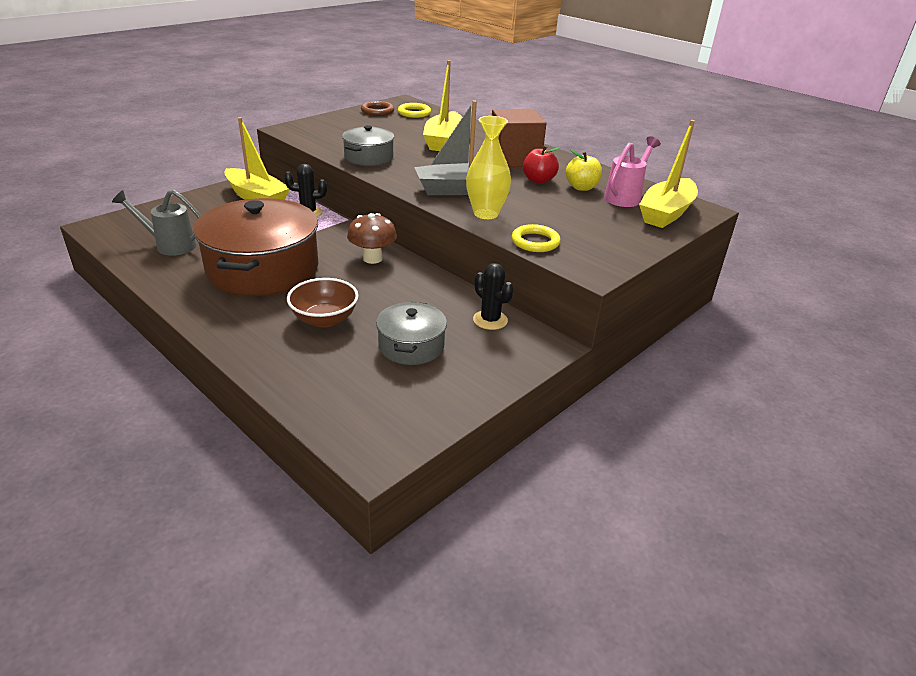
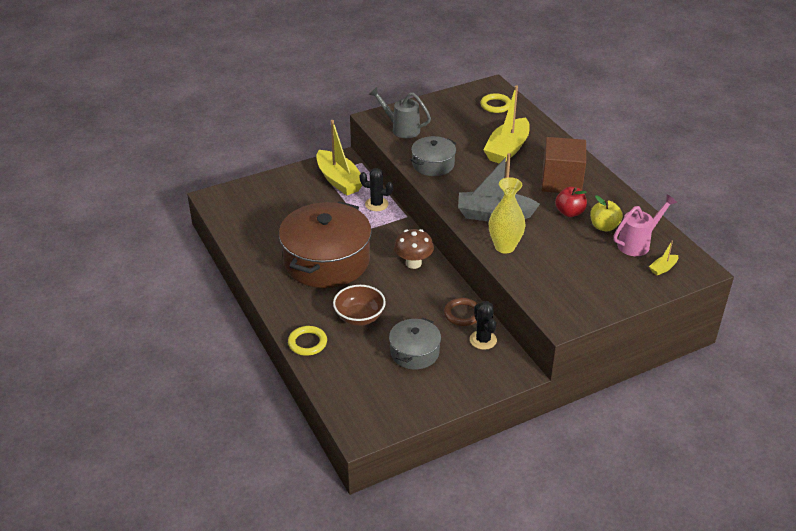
camera: 20 degrees right, 5 degrees up
grey watering can [112,190,201,256] -> grey watering can moved to [368,87,431,138]
brown ring [361,101,394,116] -> brown ring moved to [444,298,477,326]
yellow ring [512,224,561,252] -> yellow ring moved to [288,326,327,356]
yellow boat [639,120,698,228] -> yellow boat [649,241,678,275], size x0.43

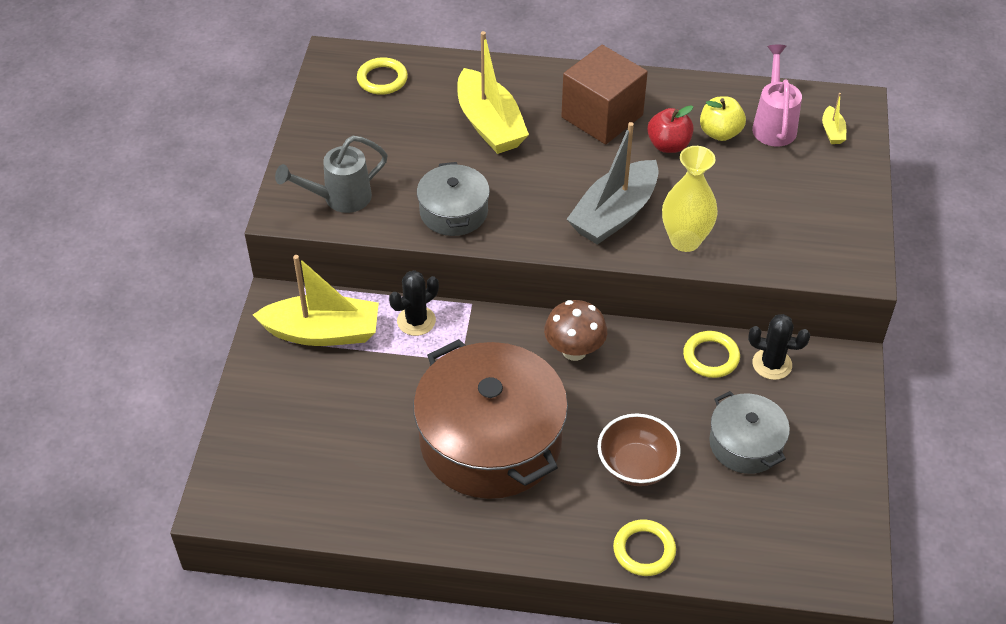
camera: 55 degrees left, 10 degrees up
brown ring [444,298,477,326] -> yellow ring [683,331,740,378]

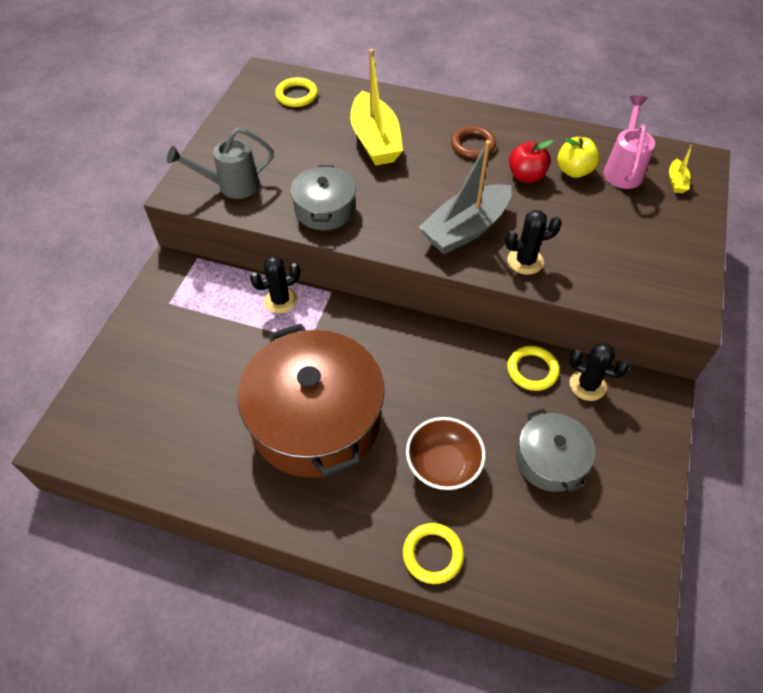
camera: 10 degrees right, 5 degrees up
yellow boat [253,255,379,346] -> none
brown mushroom [544,300,607,361] -> none
brown cube [561,45,648,145] -> brown ring [451,126,496,159]
yellow vase [662,146,718,252] -> black cactus [505,210,562,275]

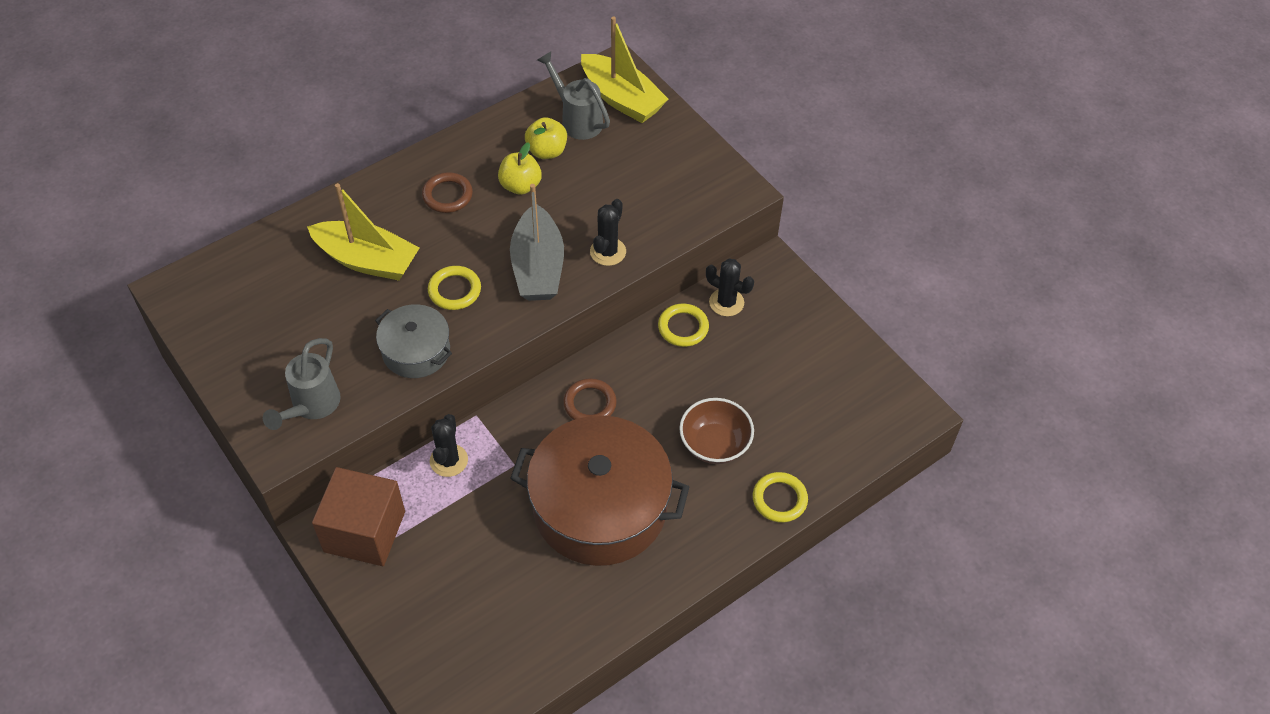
camera: 55 degrees left, 0 degrees up
yellow ring [275,77,318,107] -> yellow ring moved to [428,266,481,310]
red apple [509,140,553,183] -> yellow apple [498,142,542,195]
grey pot [516,408,595,493] -> none
black cactus [569,343,630,401] -> black cactus turned 60 degrees clockwise [706,259,754,316]
pink watering can [603,95,655,189] -> grey watering can [537,51,610,140]
yellow boat [669,145,692,193] -> yellow boat [581,16,668,123], size x2.34
none -> brown cube [312,467,405,566]
none -> brown ring [563,378,617,420]

